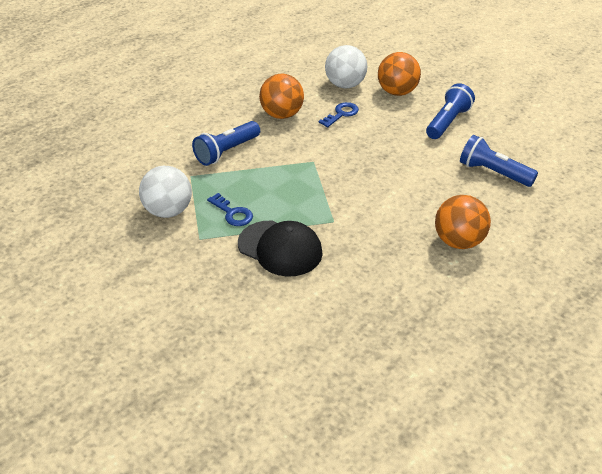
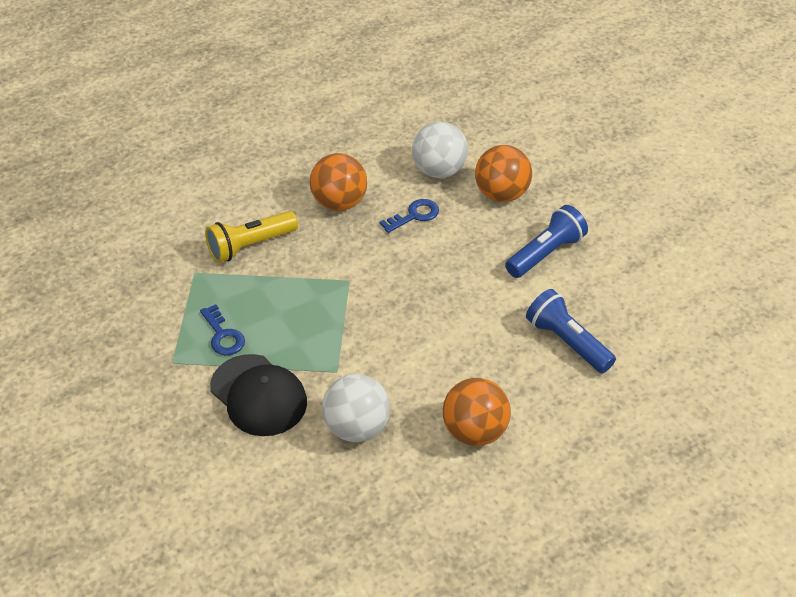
camera: 15 degrees right, 5 degrees up
white ball [139,166,192,218] -> white ball moved to [322,374,390,442]
blue flashlight [192,121,260,166] -> yellow flashlight [205,211,298,263]

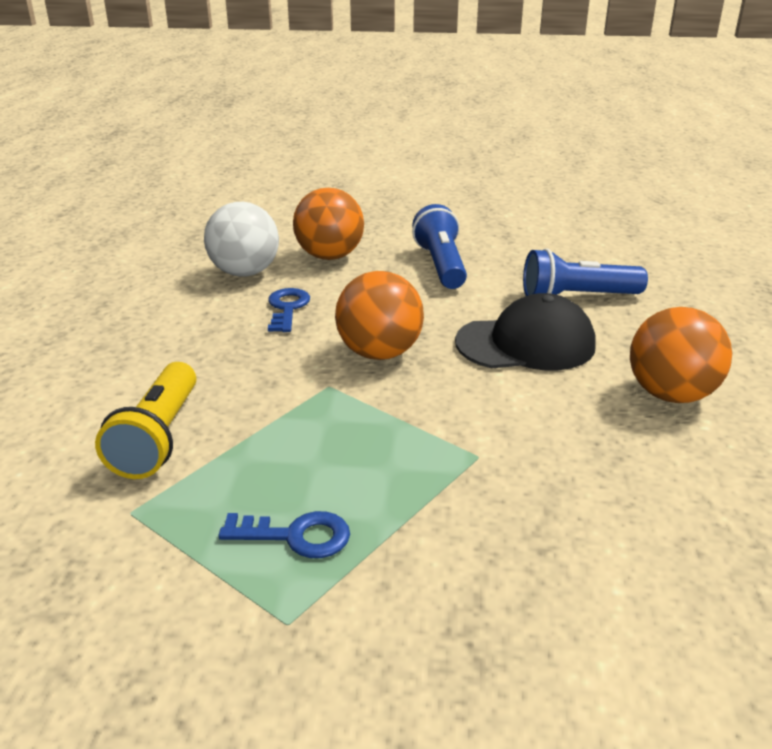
camera: 55 degrees left, 15 degrees down
black cap [210,354,307,436] -> black cap moved to [455,293,596,370]
orange ball [310,153,367,211] -> orange ball moved to [335,271,424,360]
white ball [322,374,390,442] -> none

